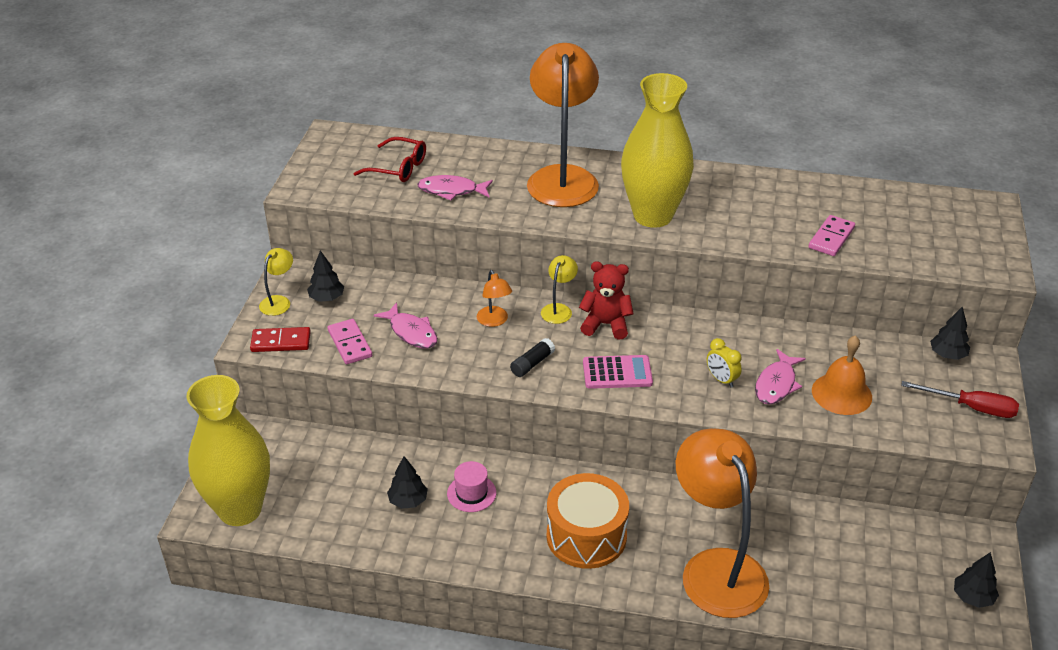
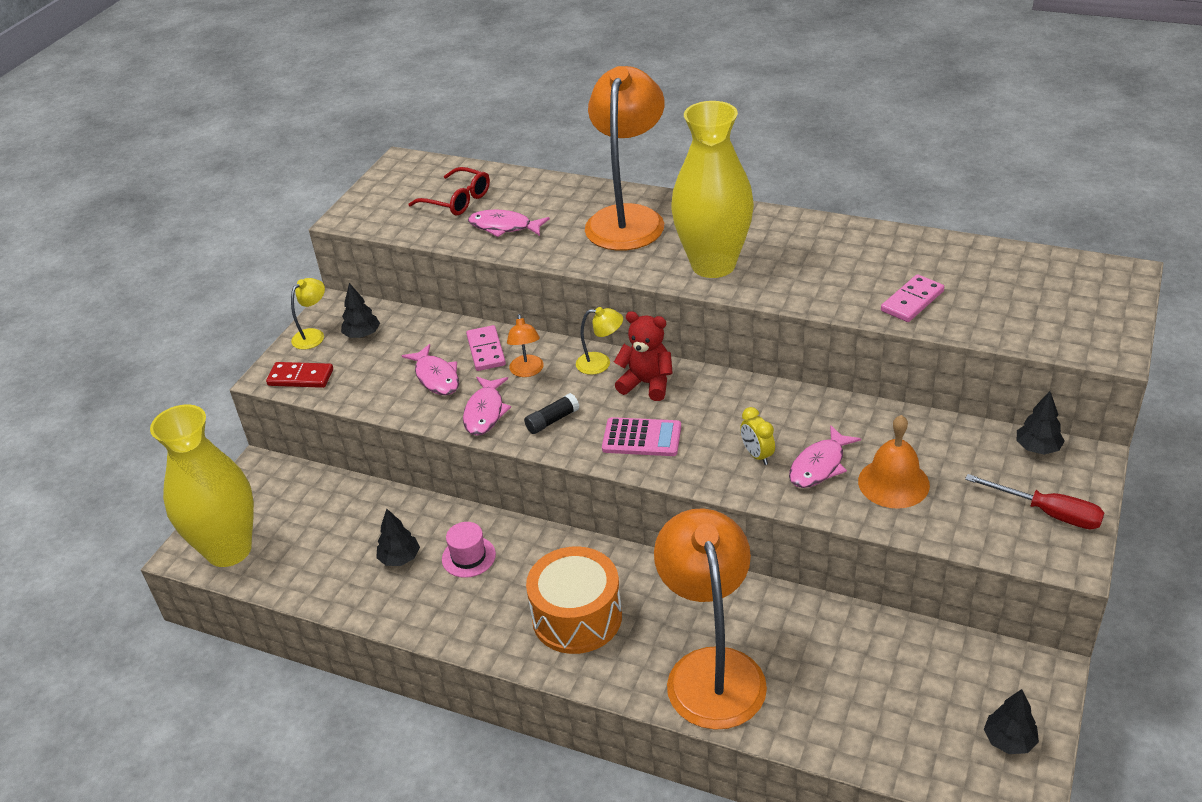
camera: 15 degrees right, 0 degrees up
pink domino [328,319,372,364] -> pink domino moved to [466,325,506,371]
yellow lamp [541,255,578,324] -> yellow lamp turned 60 degrees clockwise [576,307,623,375]
none -> pink fish [463,377,511,436]

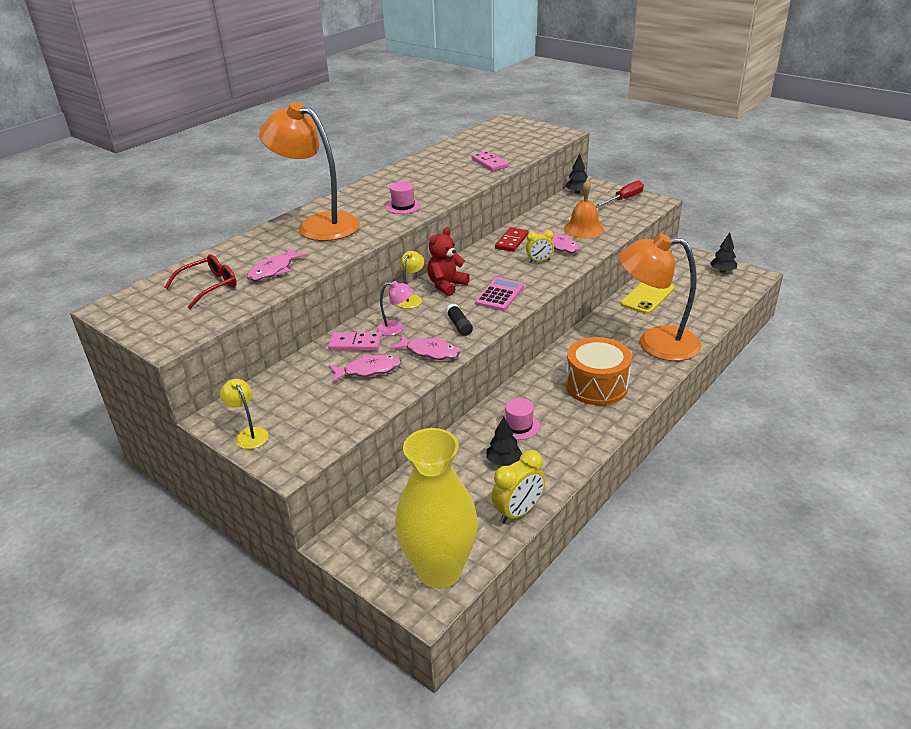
camera: 75 degrees left, 5 degrees down
red domino [266,362,333,388] -> red domino moved to [495,227,529,252]
black tree [341,283,380,338] -> none
orange lamp [507,314,544,377] -> pink lamp [376,281,413,336]
yellow vase [671,101,754,278] -> pink hat [385,181,421,214]
none -> yellow clock [491,450,545,523]
none -> yellow phone [621,282,674,314]

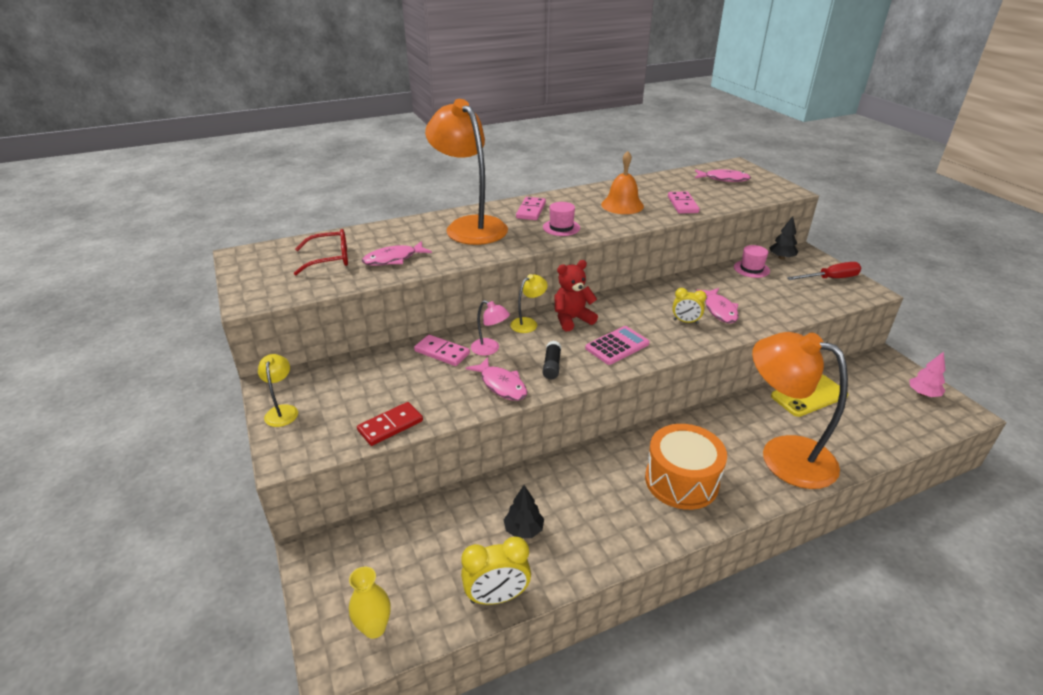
camera: 25 degrees right, 0 degrees up
pink fish [329,355,402,383] -> pink fish moved to [695,169,751,182]
yellow vase [395,428,478,589] -> yellow vase [349,566,391,639], size x0.45
red domino [495,227,529,252] -> red domino moved to [357,402,423,446]
pink hat [498,398,540,440] -> pink hat moved to [734,245,770,278]
orange bell [564,180,604,239] -> orange bell moved to [601,151,644,214]
black tree [710,233,737,273] -> pink tree [909,352,945,397]
none -> pink domino [516,197,546,220]

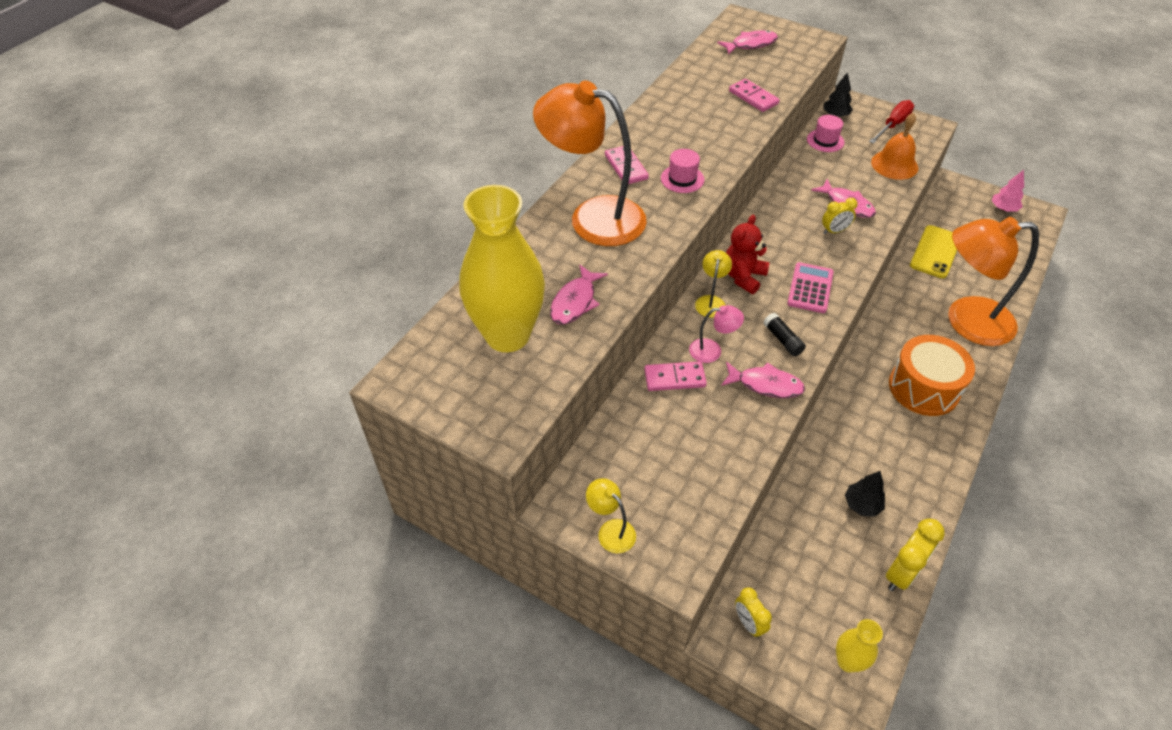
camera: 35 degrees left, 15 degrees up
red glasses [294,229,348,275] -> yellow vase [459,185,545,352]
red domino [357,402,423,446] -> none
orange bell [601,151,644,214] -> orange bell moved to [871,113,918,180]
none -> yellow clock [735,587,772,638]

